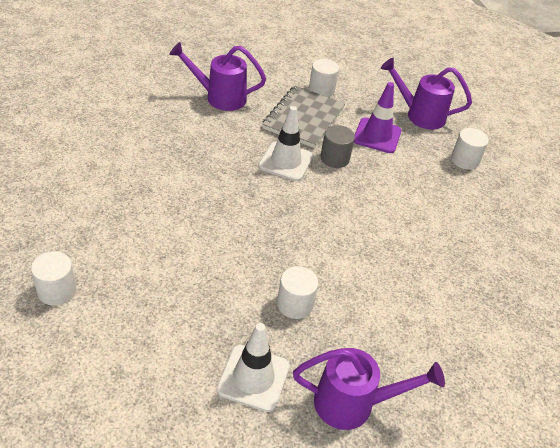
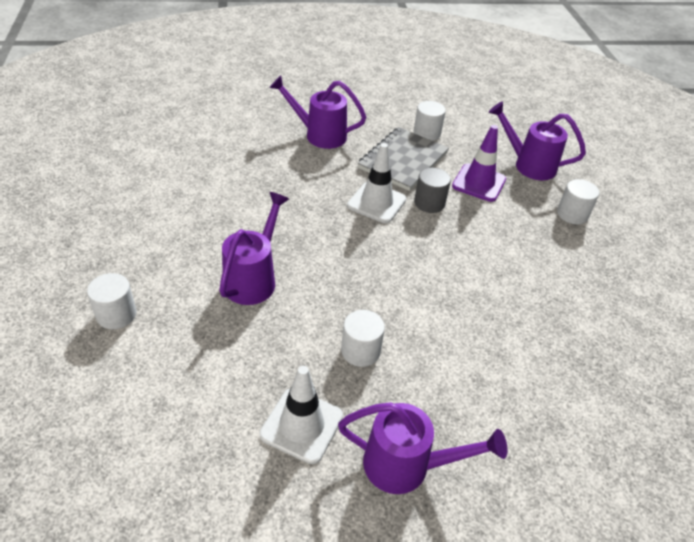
camera: 10 degrees right, 0 degrees up
none -> purple watering can [219,192,289,305]

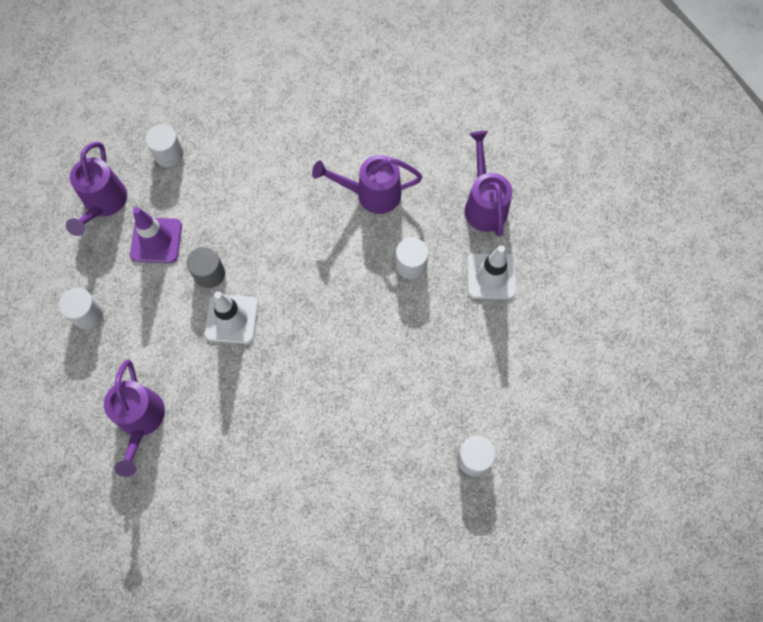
camera: 110 degrees left, 25 degrees up
purple watering can [219,192,289,305] -> purple watering can moved to [312,155,423,214]
grey notebook [358,127,449,191] -> none

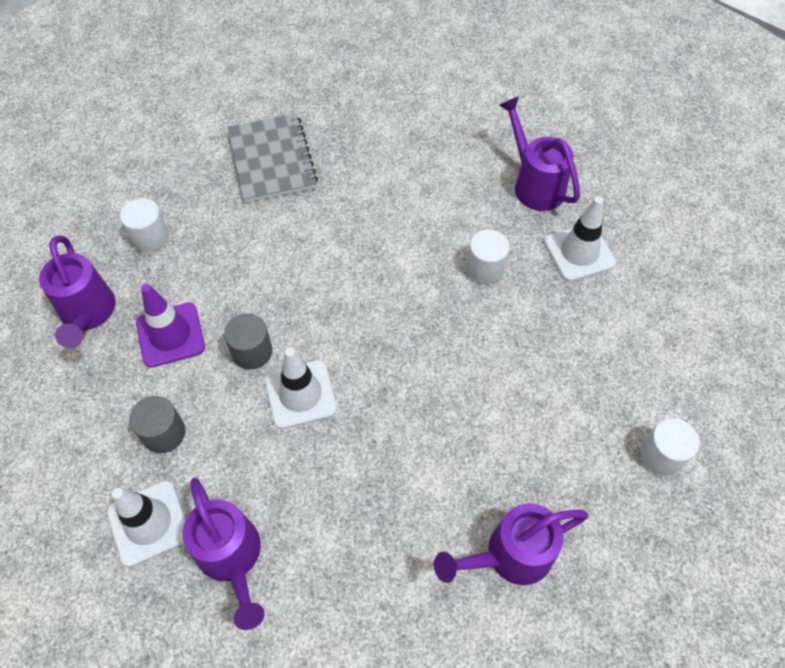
camera: 20 degrees left, 10 degrees down
white cylinder [59,288,103,329] -> none
purple watering can [312,155,423,214] -> purple watering can moved to [434,503,588,585]
none -> white traffic cone [107,481,186,567]
none -> grey cylinder [129,396,185,453]
none -> grey notebook [228,114,318,203]

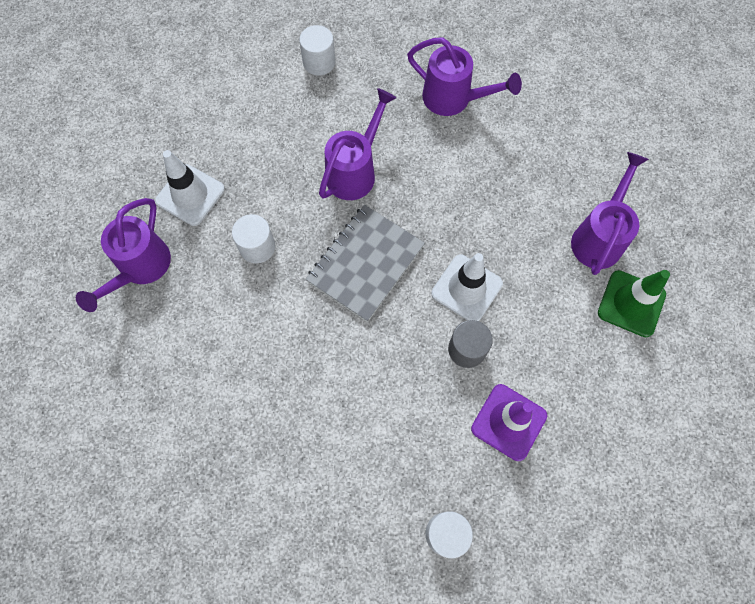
camera: 130 degrees left, 10 degrees up
purple watering can [39,235,115,348] -> purple watering can moved to [319,88,396,200]
white traffic cone [107,481,186,567] -> green traffic cone [598,270,670,337]
grey cylinder [129,396,185,453] -> none
grey notebook [228,114,318,203] -> grey notebook moved to [306,205,425,322]

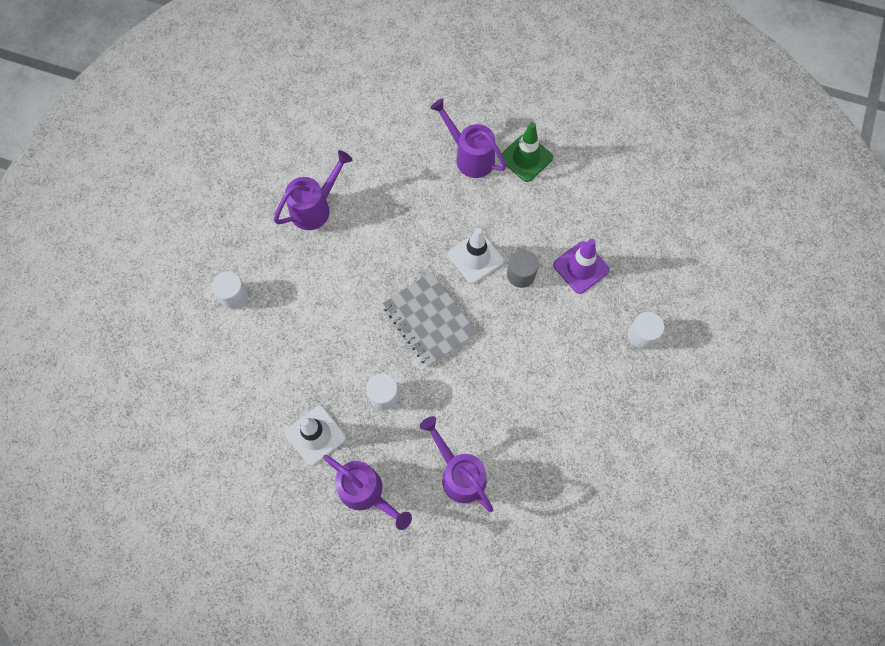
camera: 70 degrees left, 0 degrees up
purple watering can [319,88,396,200] -> purple watering can moved to [420,416,493,512]

